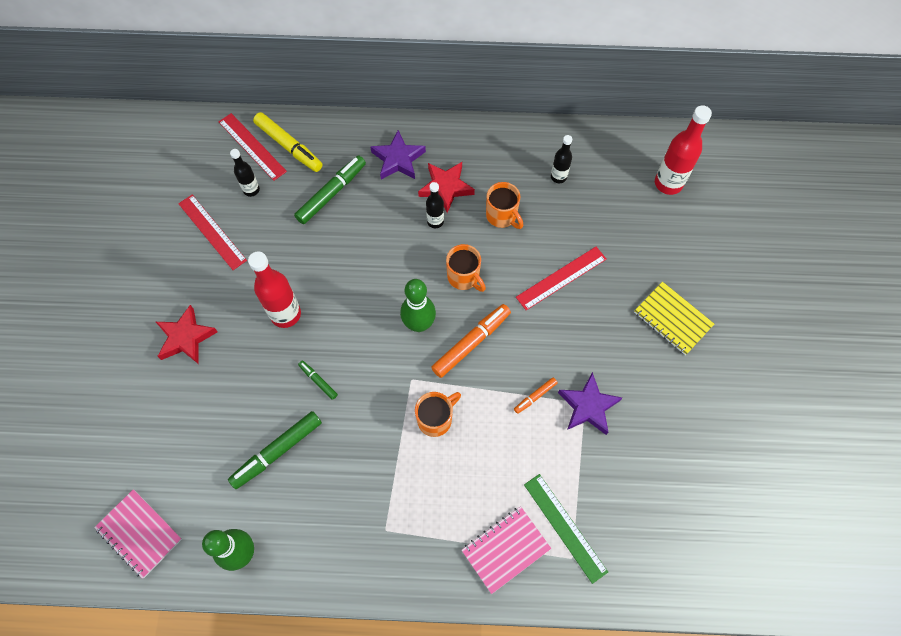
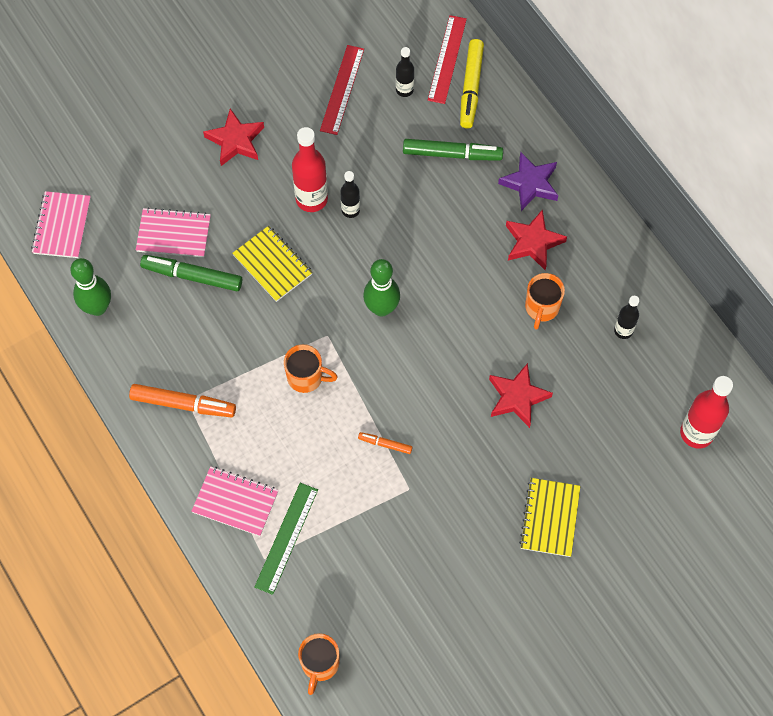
camera: 55 degrees right, 0 degrees up
green marker [298,360,338,400] -> yellow notebook [232,226,313,302]
black bottle [426,182,444,228] -> black bottle moved to [340,171,360,218]
orange marker [431,304,511,378] -> orange marker moved to [129,384,236,418]
orange mug [446,244,486,292] -> orange mug moved to [298,633,339,695]
red ruler [516,247,606,310] -> red star [489,363,553,428]
purple star [558,372,622,435] -> none
none -> pink notebook [136,207,211,258]

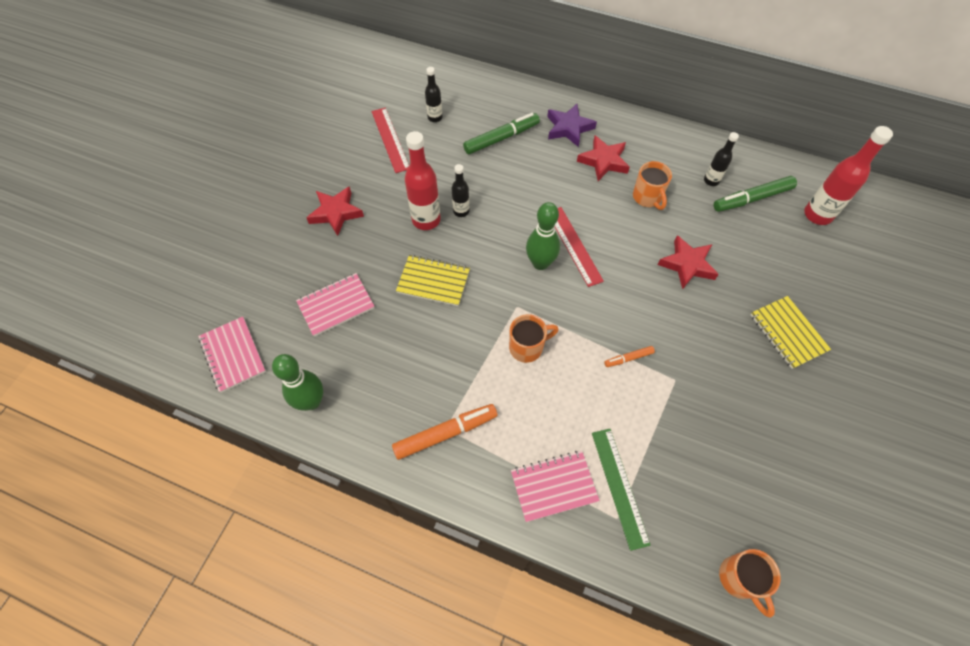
camera: 35 degrees left, 5 degrees down
green marker [140,255,242,291] -> green marker moved to [714,176,797,212]
red ruler [428,15,467,104] -> red ruler moved to [555,207,604,287]
yellow marker [460,39,484,128] -> none

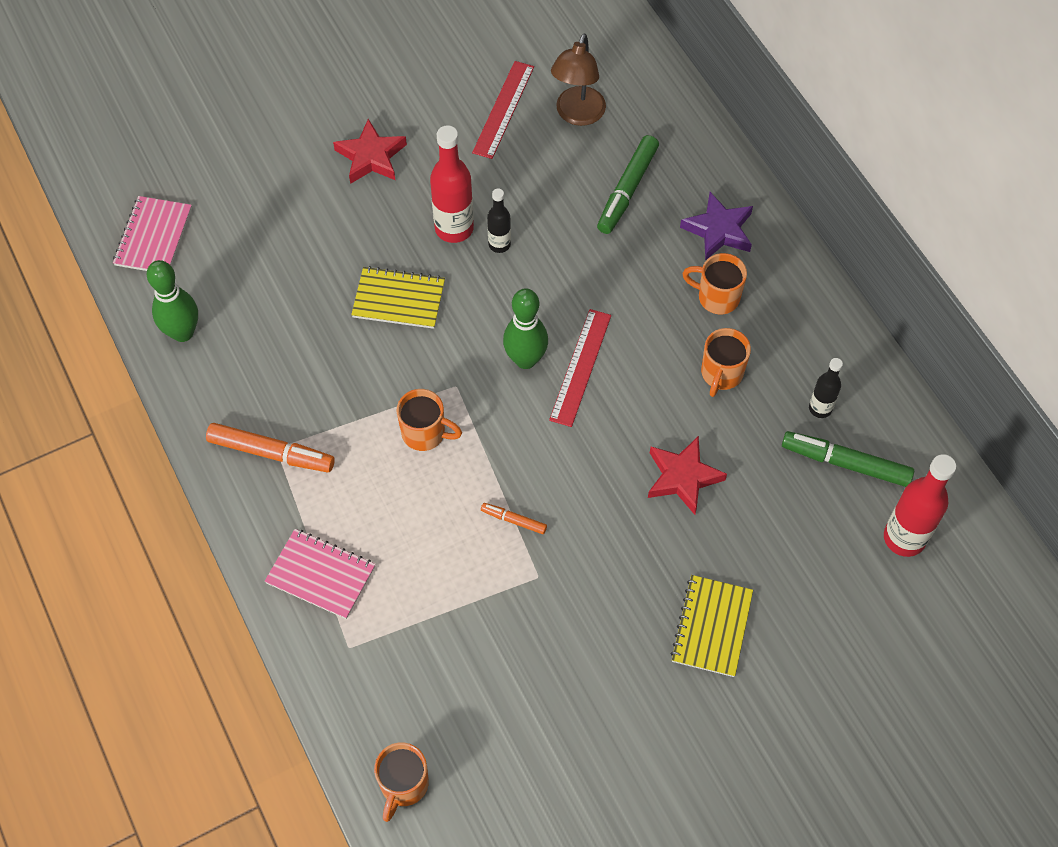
camera: 40 degrees right, 0 degrees up
pink notebook [296,273,375,337] -> none
yellow notebook [396,255,470,306] -> yellow notebook turned 45 degrees counterclockwise [351,266,445,329]
black bottle [425,67,442,122] -> brown lamp [551,34,606,126]
green marker [463,113,540,154] -> green marker turned 105 degrees clockwise [597,135,659,234]
red star [577,135,630,181] -> orange mug [682,253,747,314]
green ruler [592,429,651,551] -> none

